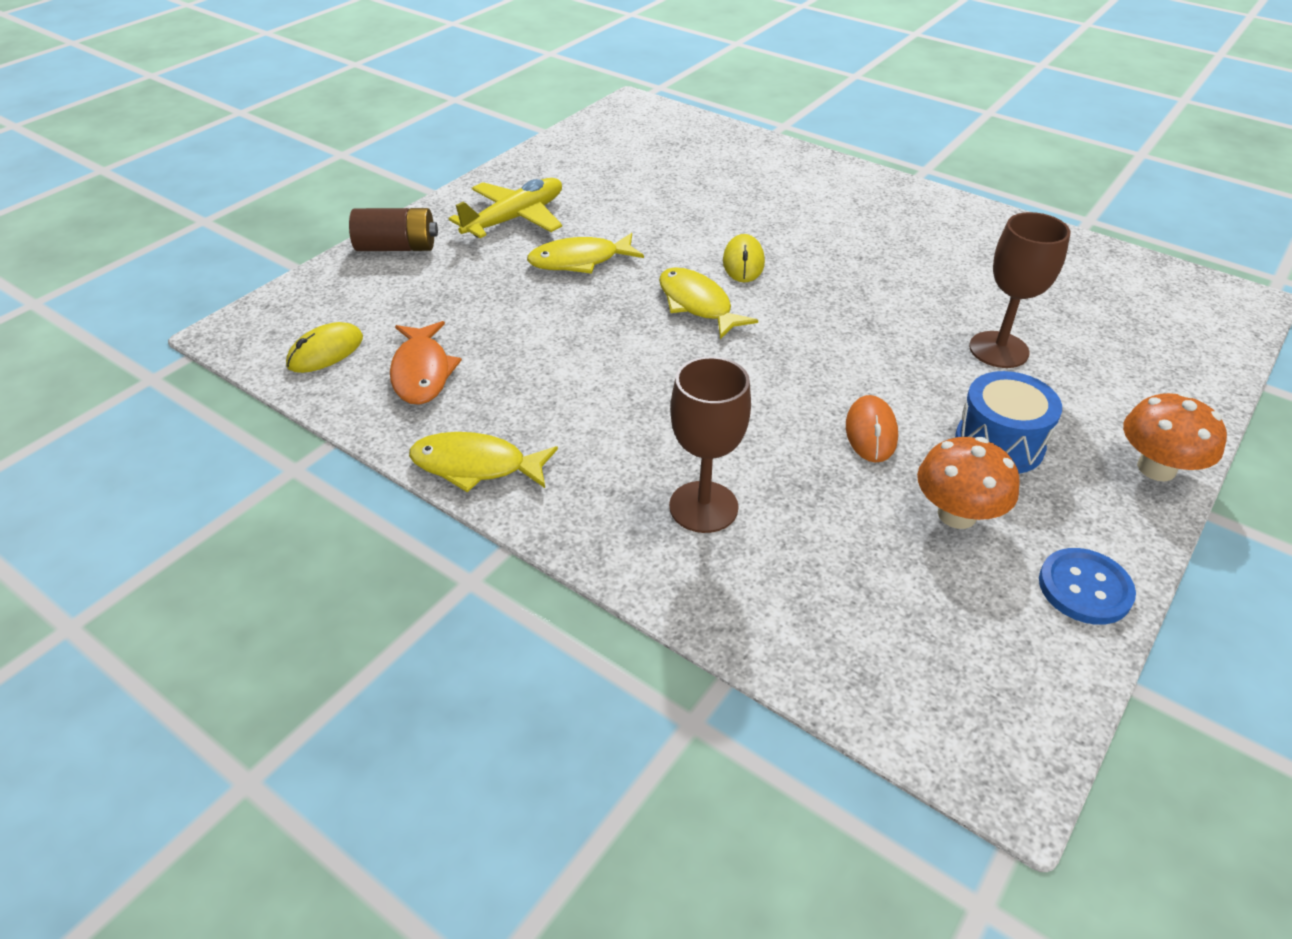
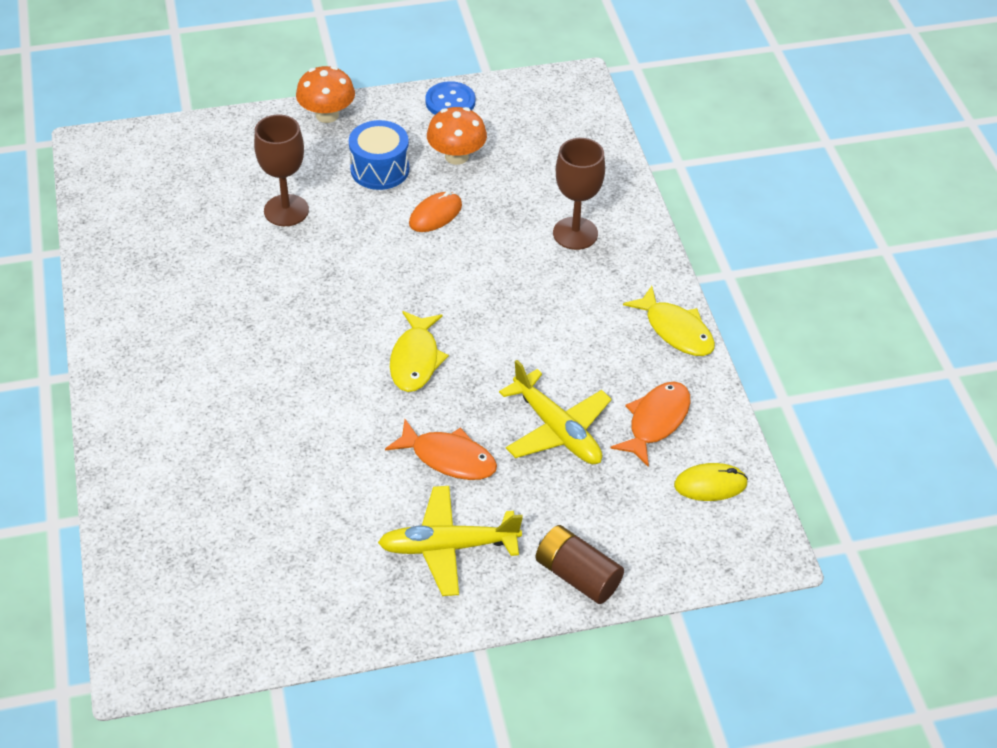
camera: 140 degrees left, 5 degrees up
yellow fish [527,233,644,274] -> orange fish [385,419,497,480]
yellow mouse [723,234,765,282] -> none
none -> yellow plane [499,360,612,464]

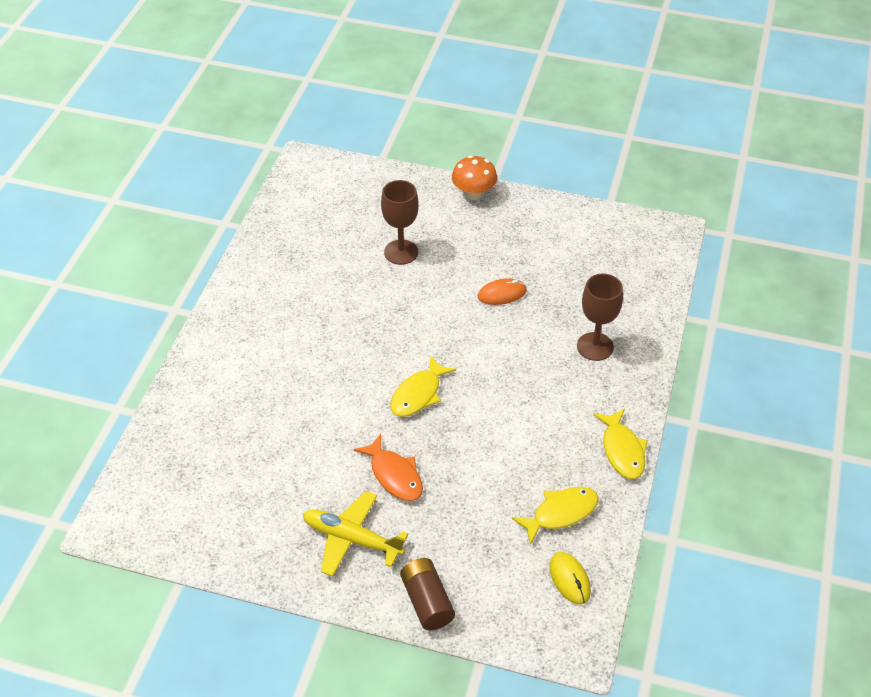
camera: 30 degrees right, 0 degrees up
blue drum [349,120,409,190] -> none
blue button [425,81,475,115] -> none
orange mushroom [427,107,487,165] -> none
yellow plane [499,360,612,464] -> none
orange fish [610,381,690,467] -> yellow fish [512,487,599,545]
yellow mouse [674,463,748,501] -> yellow mouse turned 45 degrees clockwise [550,552,591,605]

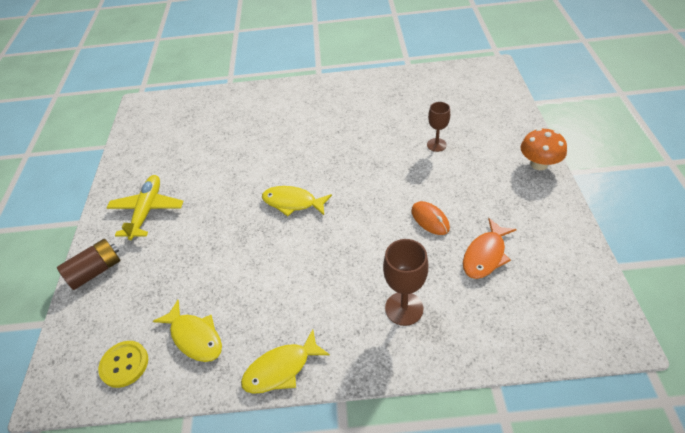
camera: 75 degrees right, 0 degrees up
orange fish [353,434,423,501] -> orange fish moved to [463,218,517,279]
brown goblet [381,180,419,265] -> brown goblet [427,102,450,152], size x0.66
yellow mouse [550,552,591,605] -> yellow button [98,341,148,388]

